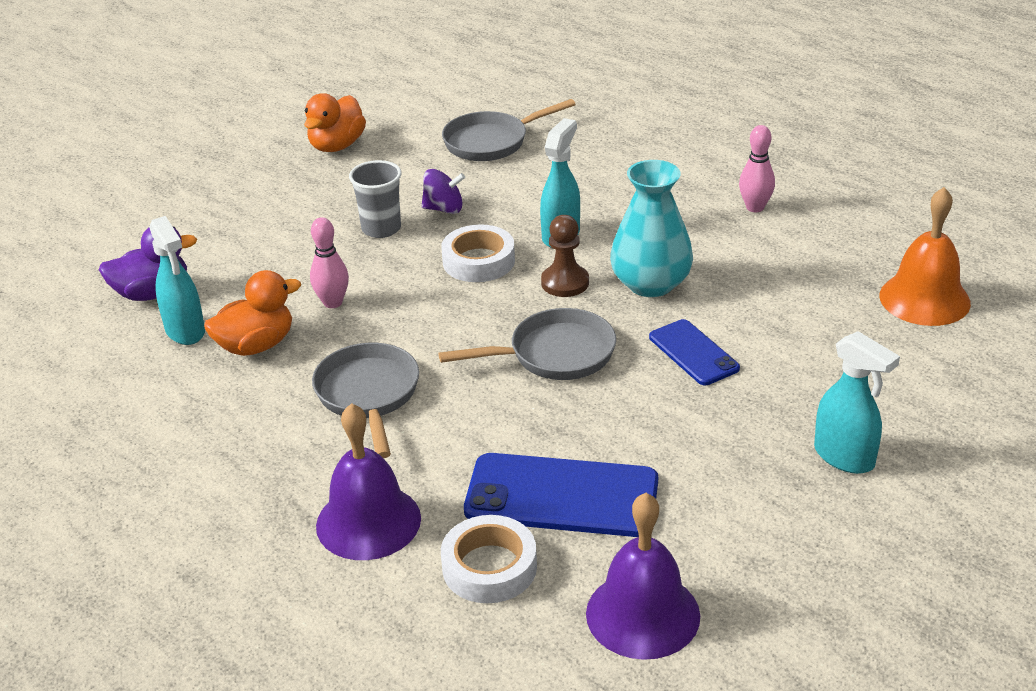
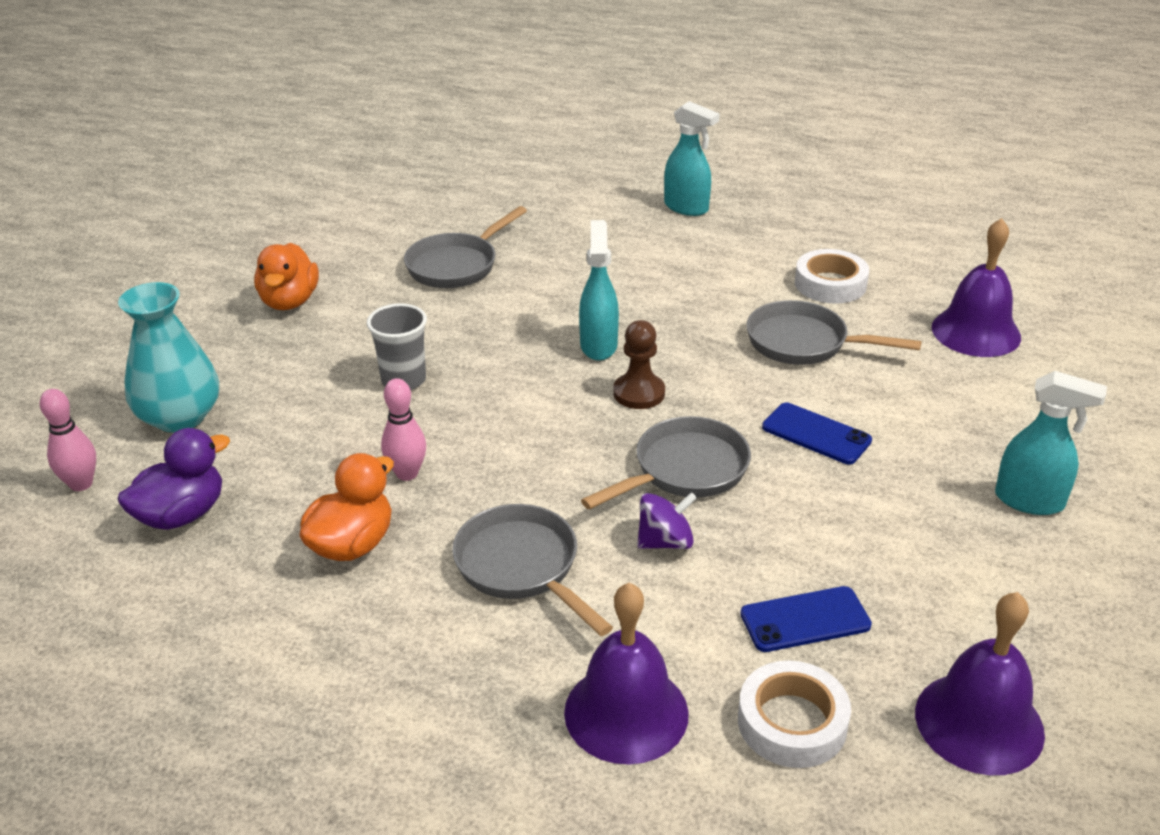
camera: 25 degrees left, 0 degrees up
turquoise spray bottle [149,216,205,345] -> turquoise spray bottle moved to [664,101,720,216]
purple spinning top [422,169,465,214] -> purple spinning top moved to [637,492,697,549]
white tape [441,224,515,282] -> white tape moved to [795,249,869,304]
blue phone [464,453,658,537] -> blue phone [740,586,872,652], size x0.58
turquoise vase [610,160,693,297] -> turquoise vase moved to [118,282,219,432]
pink bowling pin [739,125,775,212] -> pink bowling pin moved to [39,389,96,491]
orange bell [879,187,971,326] -> purple bell [932,218,1021,357]
none -> grey pan [746,300,922,365]

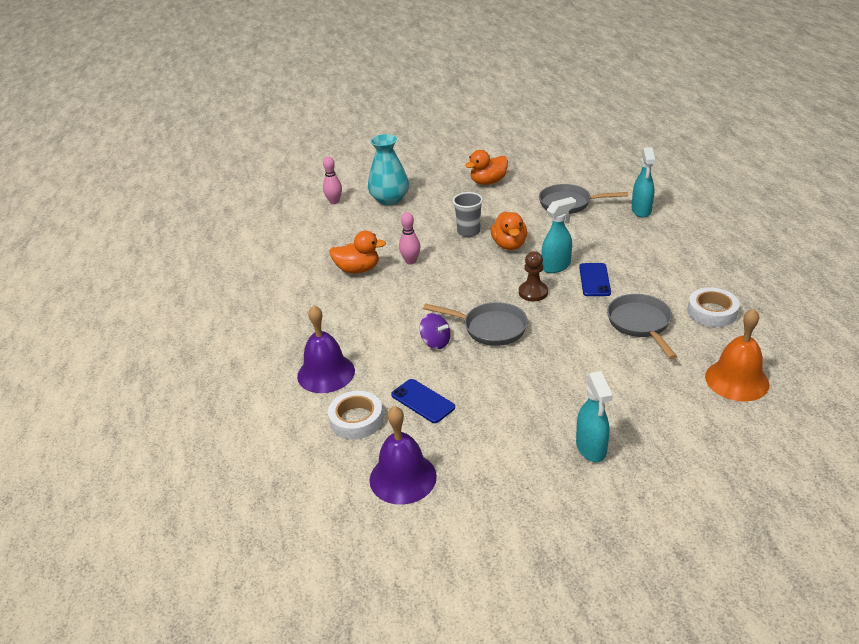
camera: 60 degrees right, 0 degrees up
purple duck [117,428,230,530] -> none
grey pan [452,504,613,636] -> none
turquoise spray bottle [664,101,720,216] -> turquoise spray bottle moved to [632,147,655,218]
blue phone [762,402,872,464] -> blue phone moved to [579,263,611,296]
purple bell [932,218,1021,357] -> orange bell [705,308,770,402]
none -> orange duck [491,211,527,250]

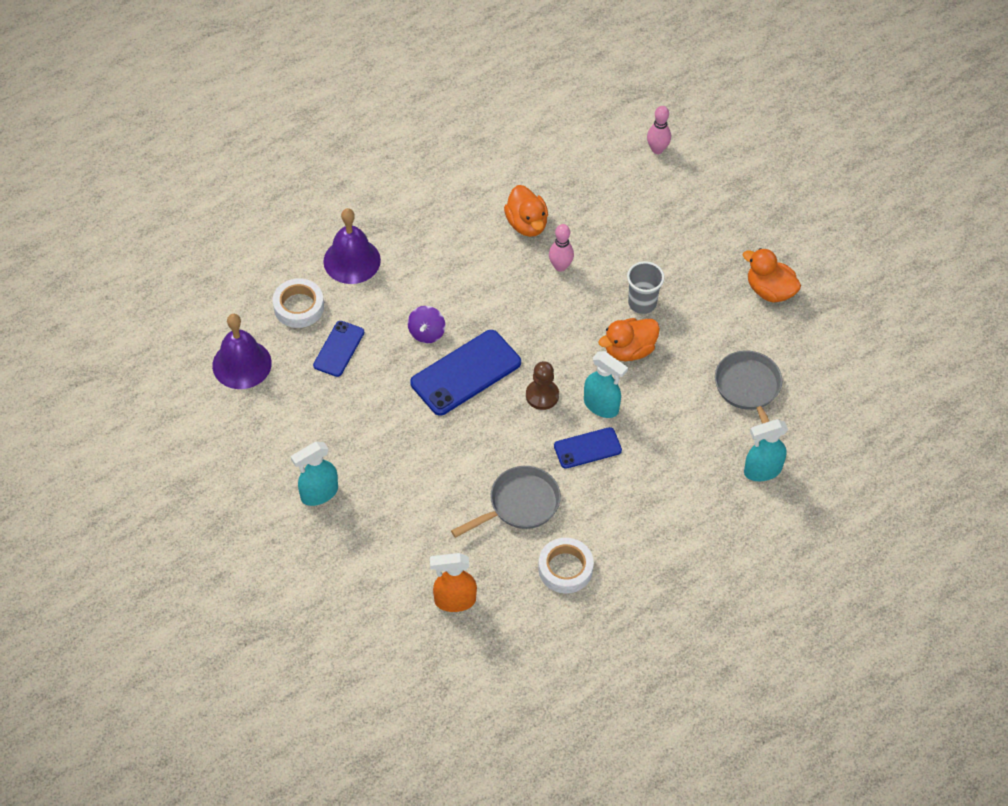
camera: 65 degrees right, 20 degrees up
turquoise vase [368,134,409,205] -> none
grey pan [423,302,528,346] -> blue phone [410,330,521,416]
orange bell [705,308,770,402] -> orange spray bottle [430,553,477,612]

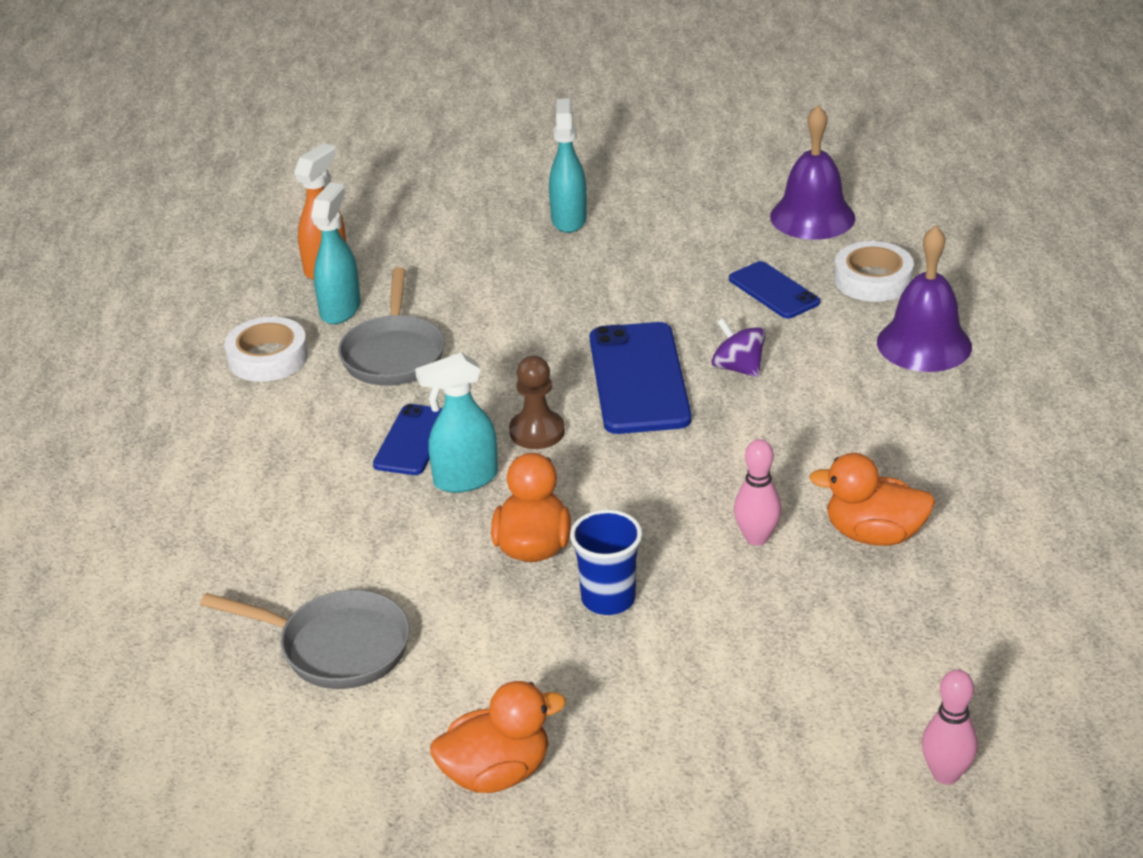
camera: 125 degrees right, 20 degrees down
grey cup [627,261,664,314] -> blue cup [570,510,642,615]
turquoise spray bottle [744,419,788,481] -> turquoise spray bottle moved to [311,183,361,324]

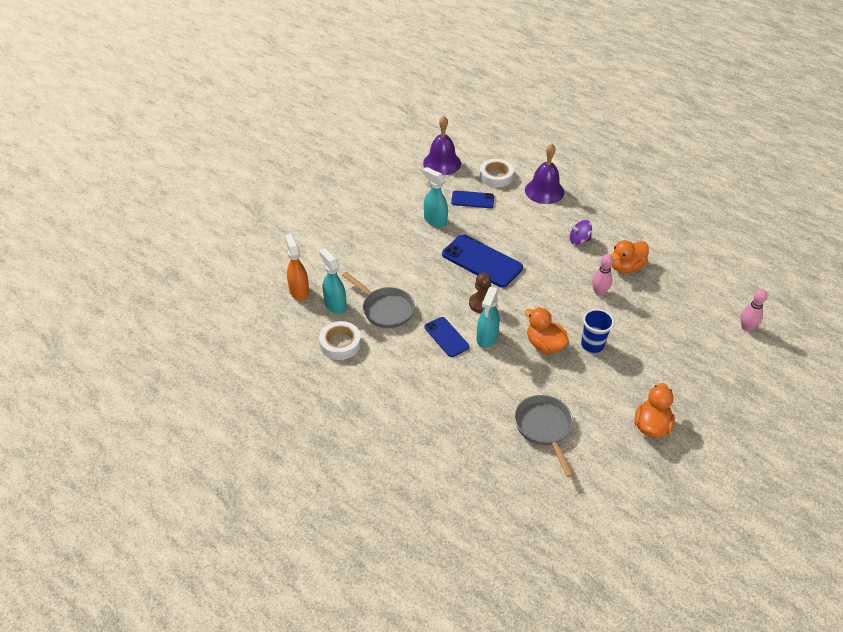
camera: 50 degrees left, 10 degrees up
grey pan [200,590,410,689] -> grey pan turned 75 degrees counterclockwise [515,395,574,477]
turquoise spray bottle [549,99,587,233] -> turquoise spray bottle moved to [422,167,448,228]
purple spinning top [712,318,766,377] -> purple spinning top moved to [570,220,592,245]

